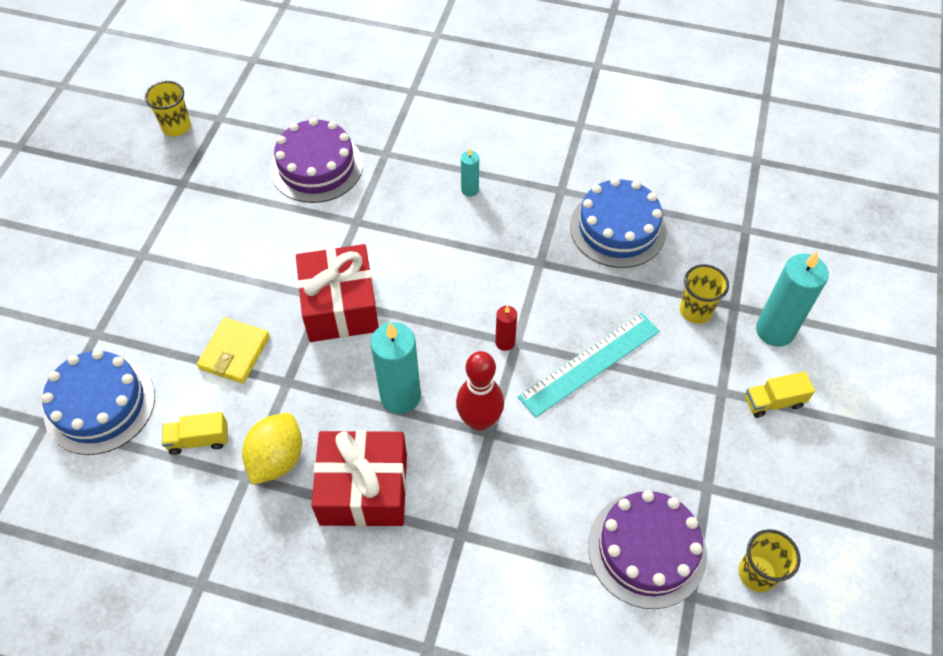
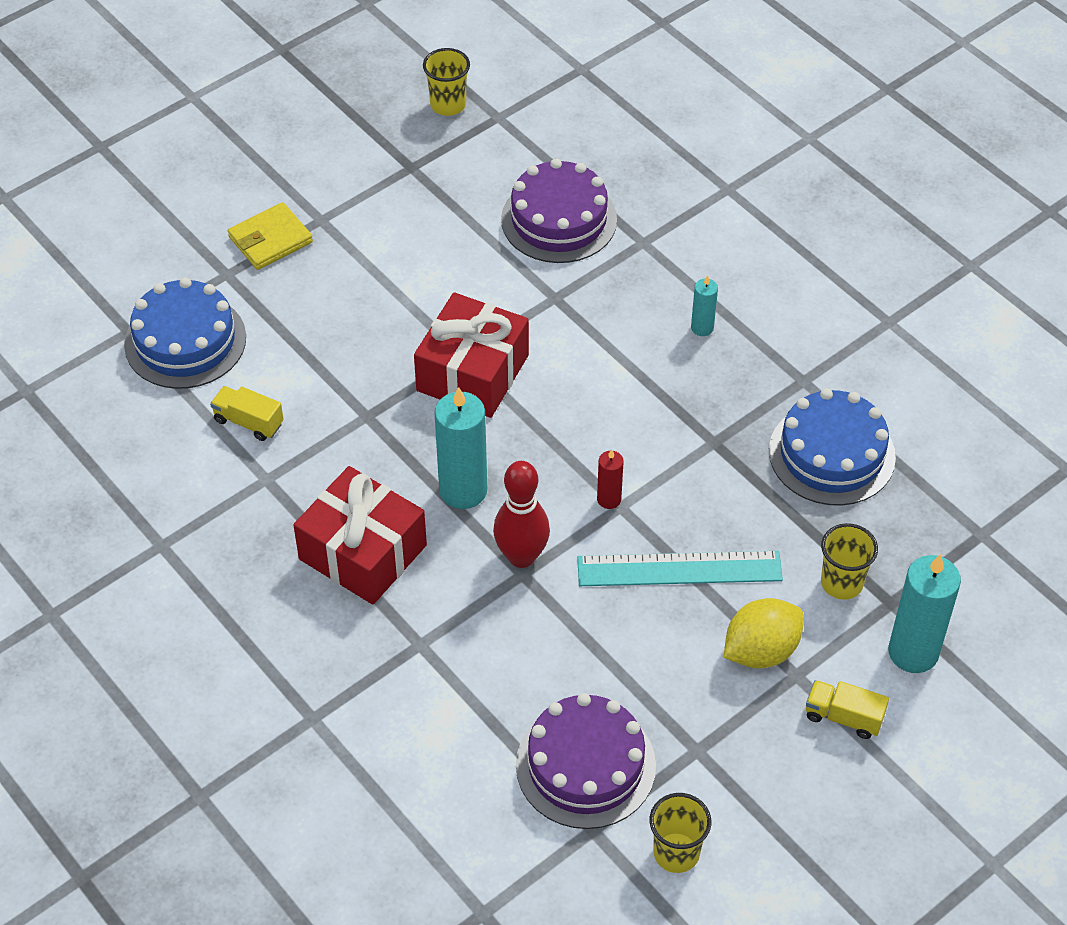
camera: 35 degrees right, 5 degrees down
yellow wallet [197,318,270,384] -> yellow wallet moved to [228,202,313,270]
yellow lemon [242,413,302,485] -> yellow lemon moved to [724,598,804,669]

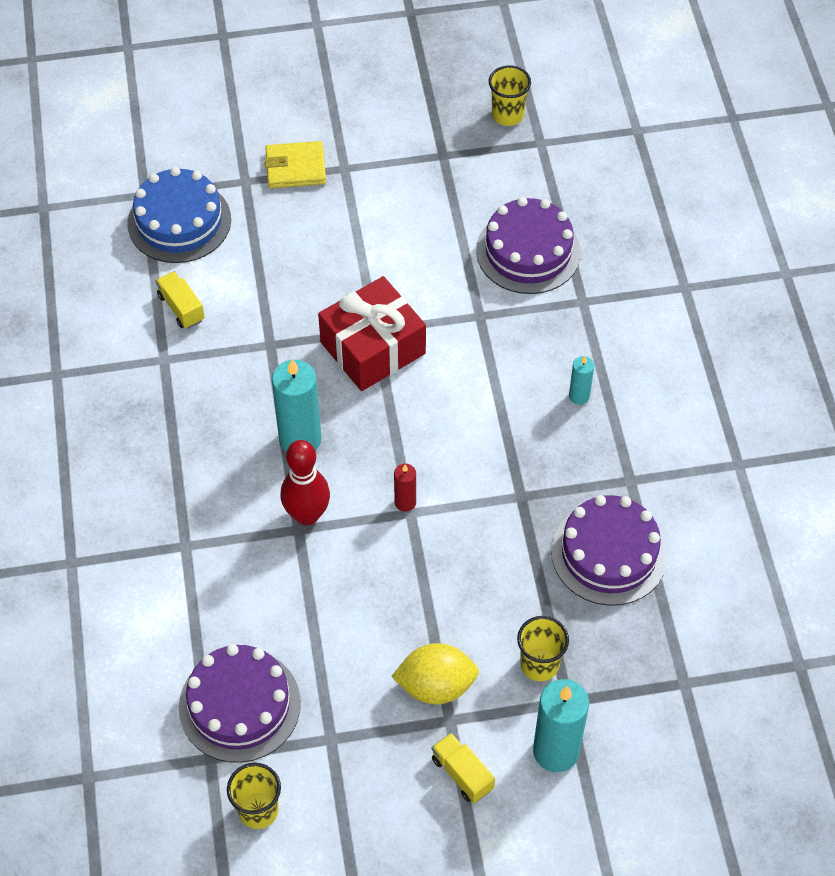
camera: 30 degrees right, 5 degrees up
red gift [293,466,427,605] -> none
turquoise ruler [577,551,783,586] -> none
blue cake [769,388,896,506] -> purple cake [551,495,668,606]

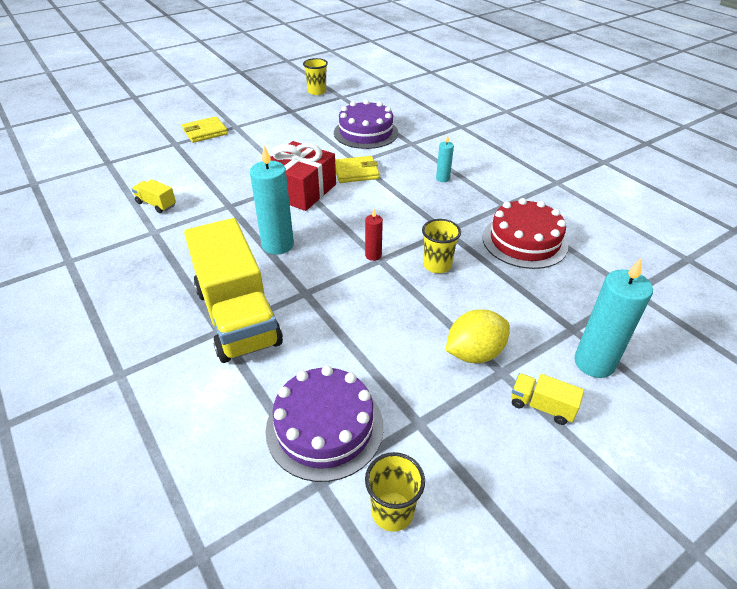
camera: 25 degrees left, 15 degrees down
blue cake [127,167,231,263] -> none
red bowling pin [281,440,330,525] -> none
yellow cup [517,616,569,681] -> yellow cup moved to [422,219,461,273]
purple cake [551,495,668,606] -> red cake [482,198,568,269]
none -> yellow truck [184,218,283,363]
none -> yellow wallet [335,156,379,183]

